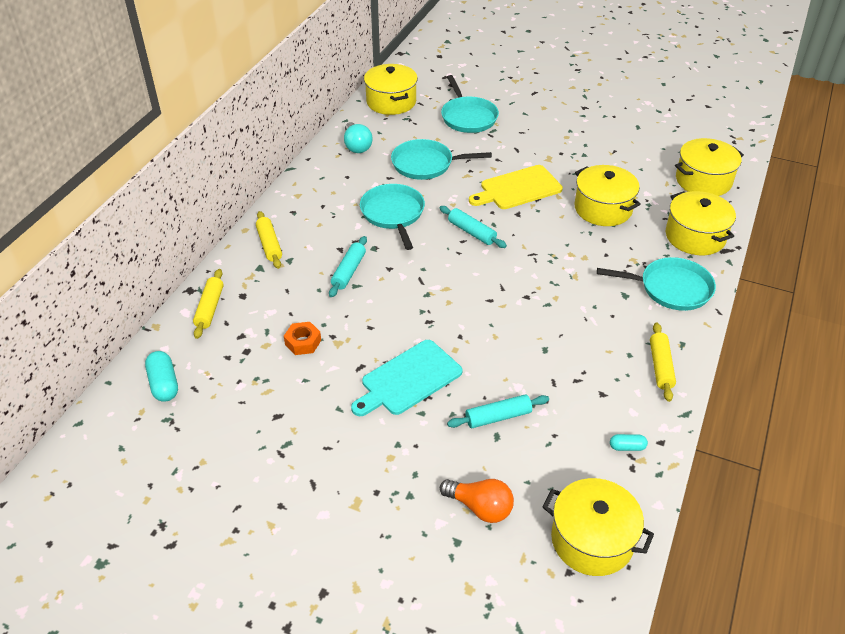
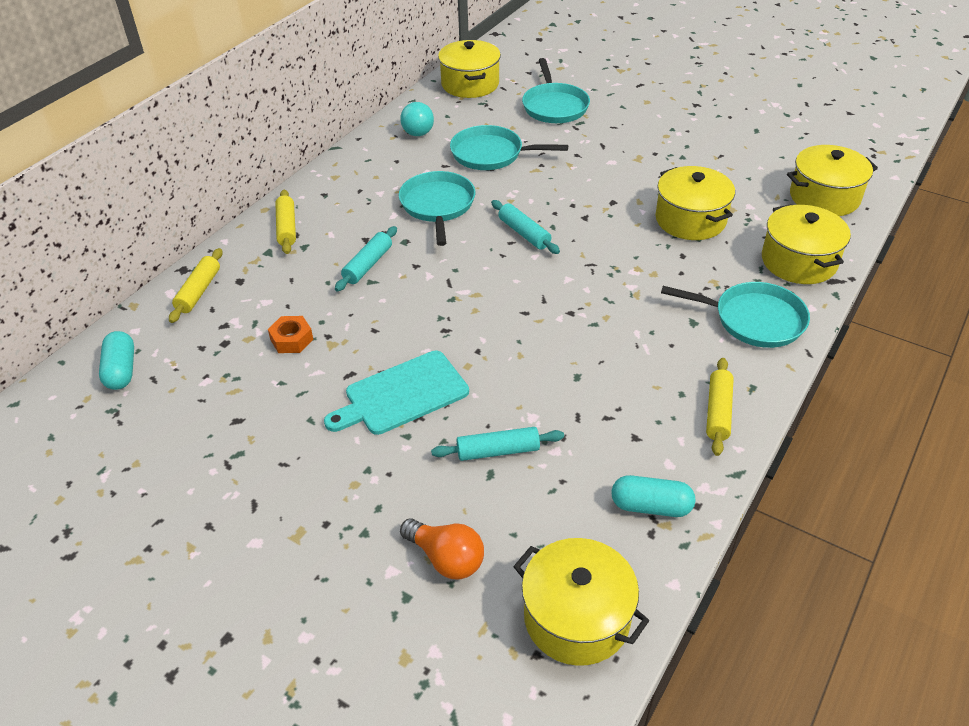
camera: 10 degrees right, 0 degrees up
yellow cutting board [469,165,563,209] -> none
turquoise capsule [610,434,648,451] -> turquoise capsule [611,475,695,517], size x1.72

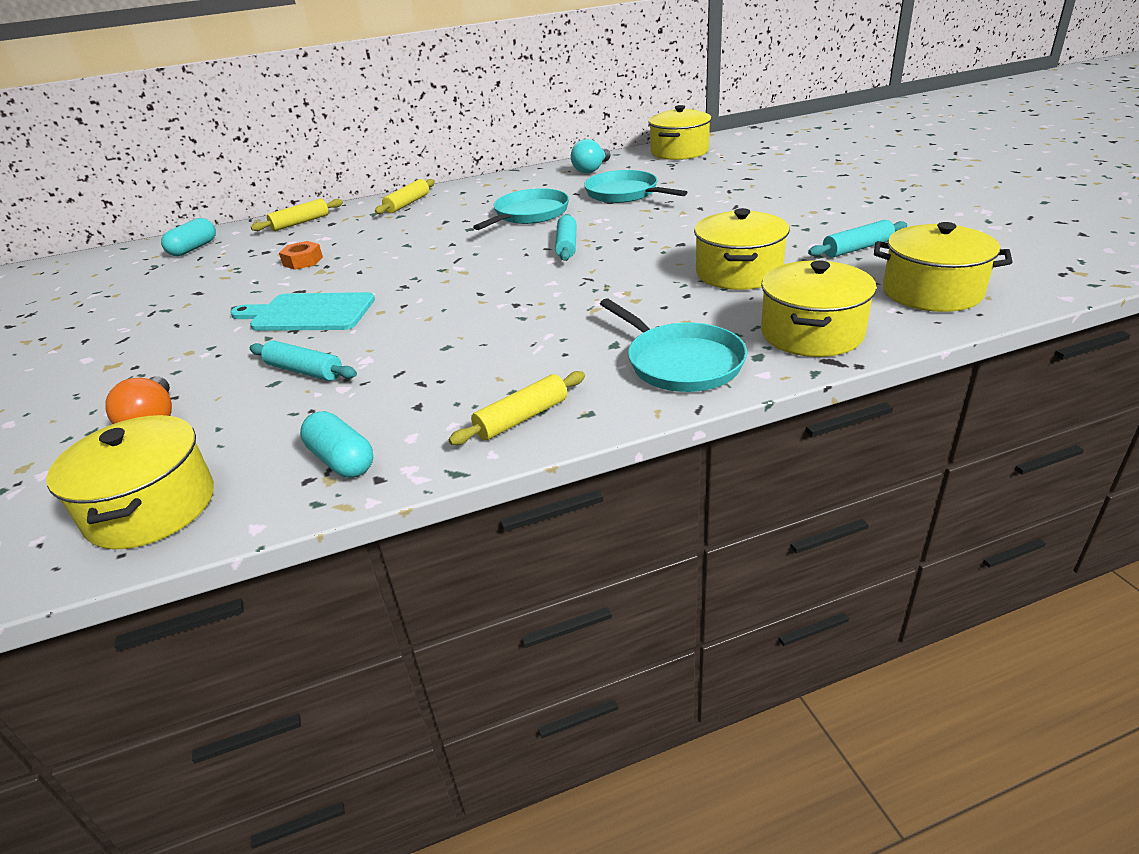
camera: 40 degrees right, 10 degrees down
turquoise rolling pin [335,226,397,291] -> turquoise rolling pin moved to [808,220,907,258]
turquoise pan [522,58,590,123] -> none

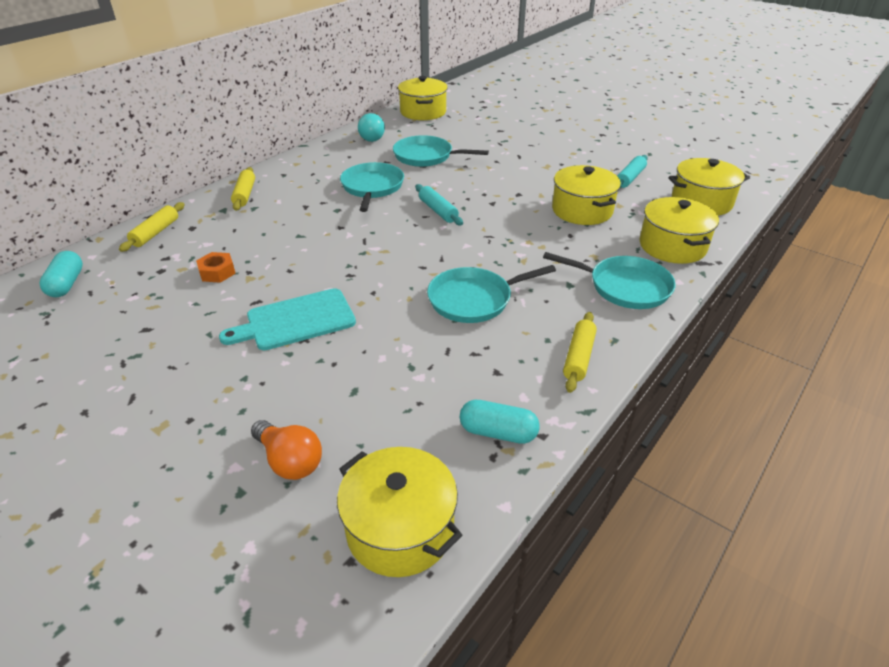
camera: 35 degrees left, 5 degrees up
turquoise rolling pin [249,340,357,381] -> none
none -> turquoise pan [427,265,556,323]

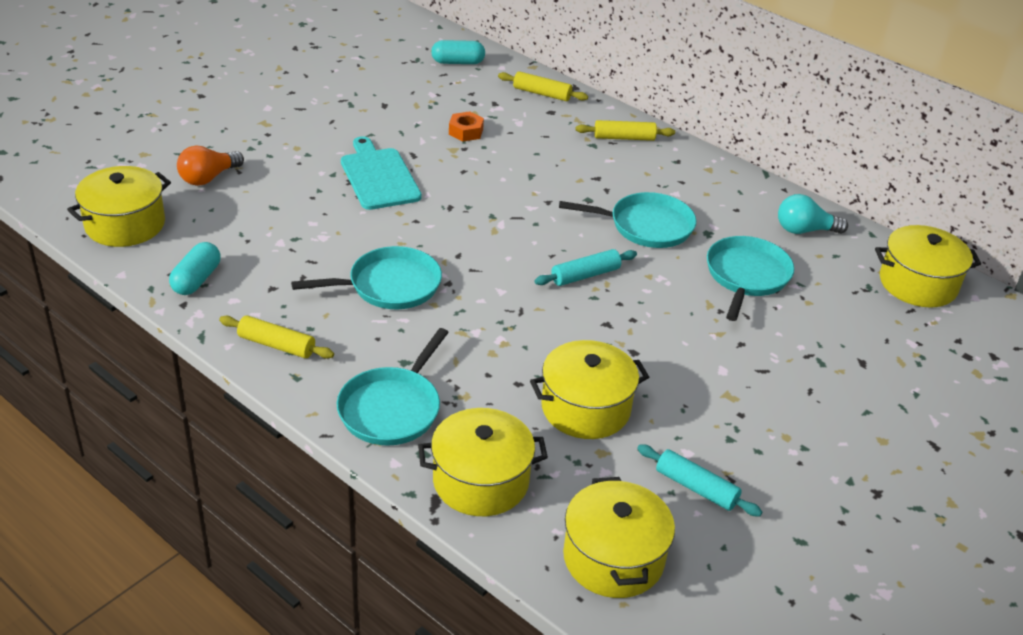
camera: 90 degrees right, 0 degrees up
turquoise pan [427,265,556,323] -> turquoise pan turned 90 degrees clockwise [291,246,442,309]

